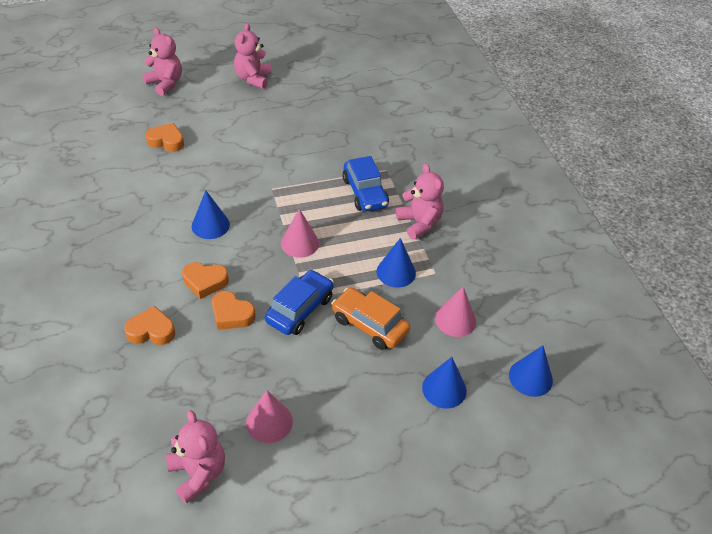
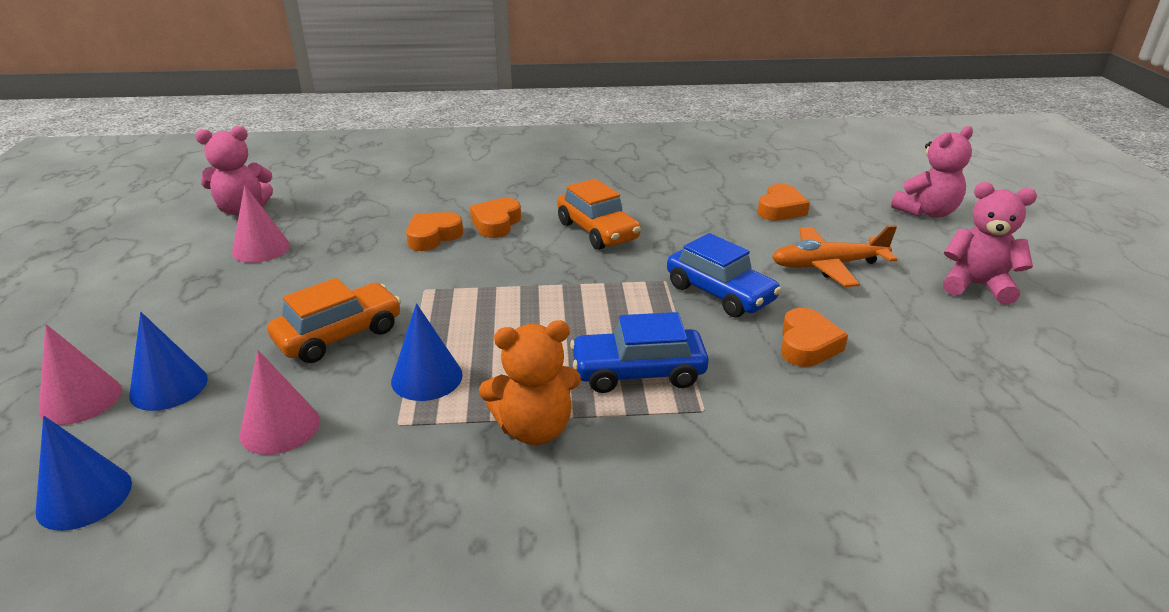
camera: 105 degrees right, 15 degrees down
orange heart [124,306,175,345] -> orange heart moved to [781,308,848,367]
blue cone [192,190,230,239] -> orange car [557,178,641,250]
blue car [265,270,334,335] -> blue car moved to [667,233,781,317]
pink cone [281,208,319,258] -> pink cone moved to [39,324,122,425]
pink teddy bear [396,163,444,240] -> orange teddy bear [479,320,581,445]
none -> orange plane [772,225,897,287]

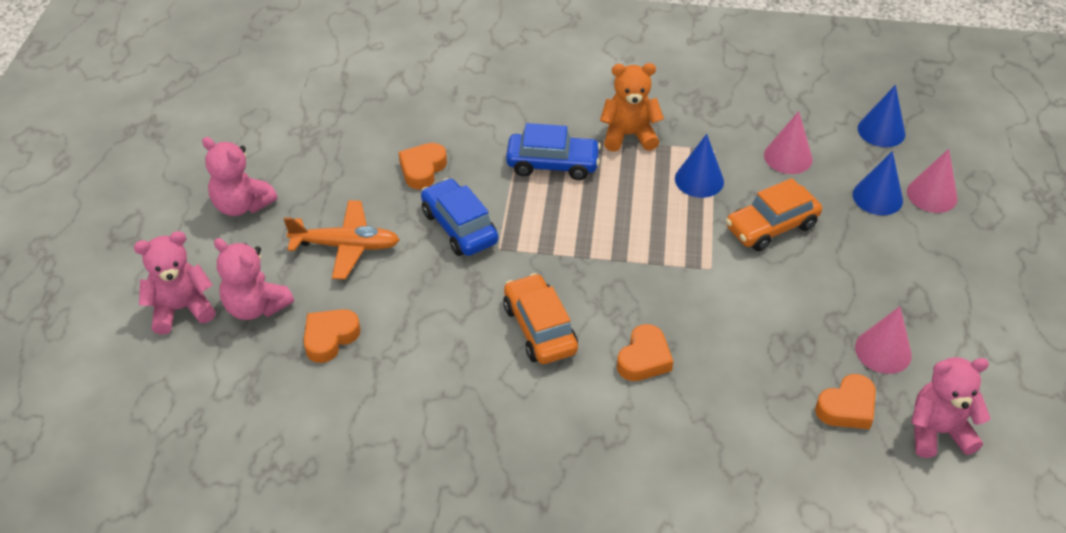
camera: 170 degrees left, 15 degrees up
orange heart [406,212,463,251] -> orange heart moved to [815,374,876,429]
none -> pink teddy bear [214,238,294,320]

